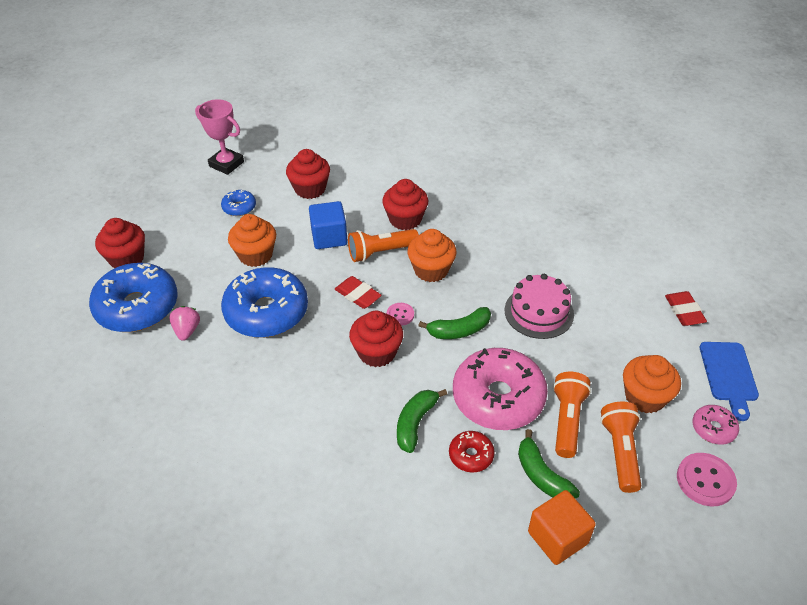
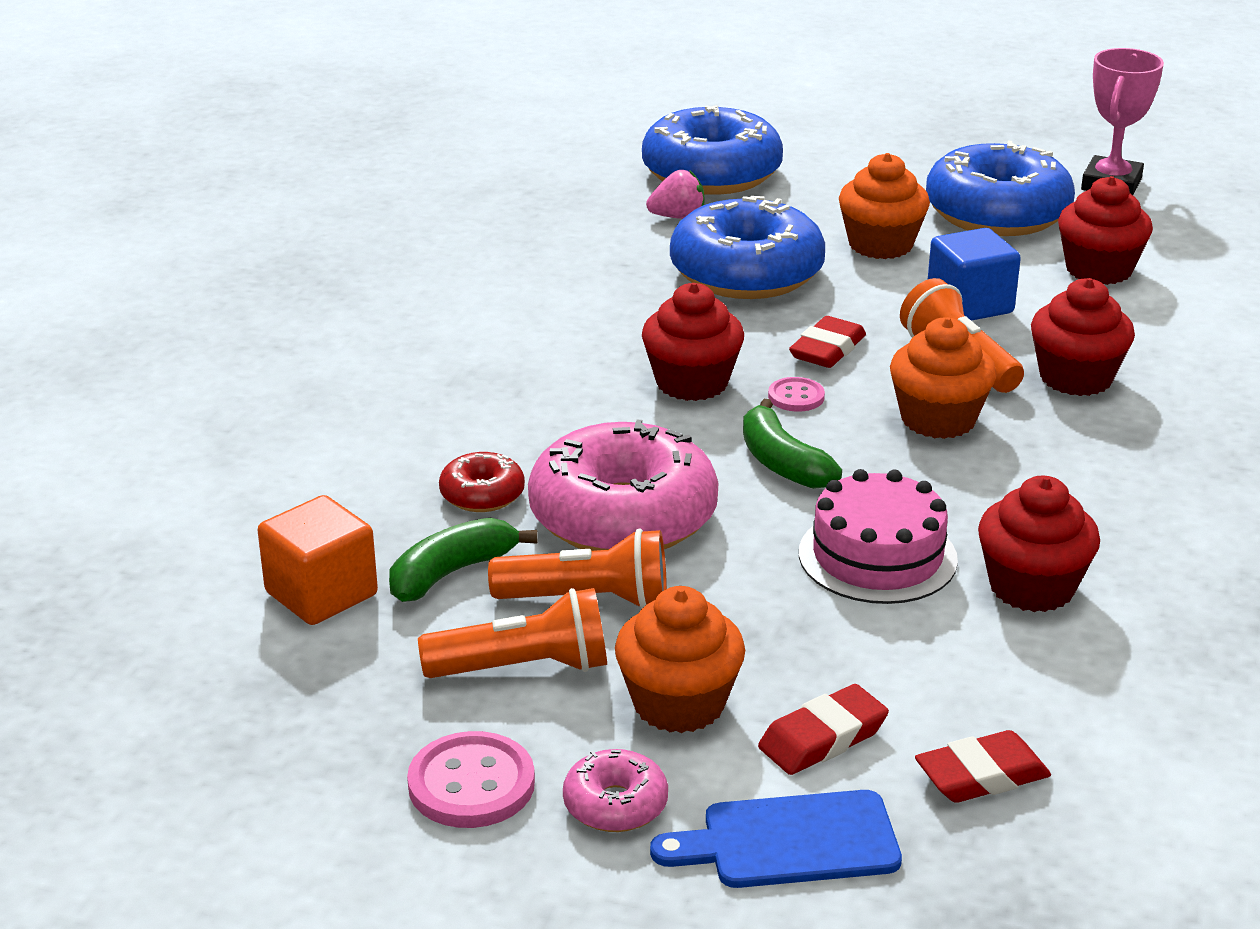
camera: 80 degrees right, 15 degrees down
red cupcake [95,218,145,268] -> red cupcake moved to [978,476,1100,612]
blue donut [221,189,256,216] -> blue donut [926,141,1075,236], size x2.18
green banana [397,389,447,453] -> none
none -> red eraser [758,684,889,775]

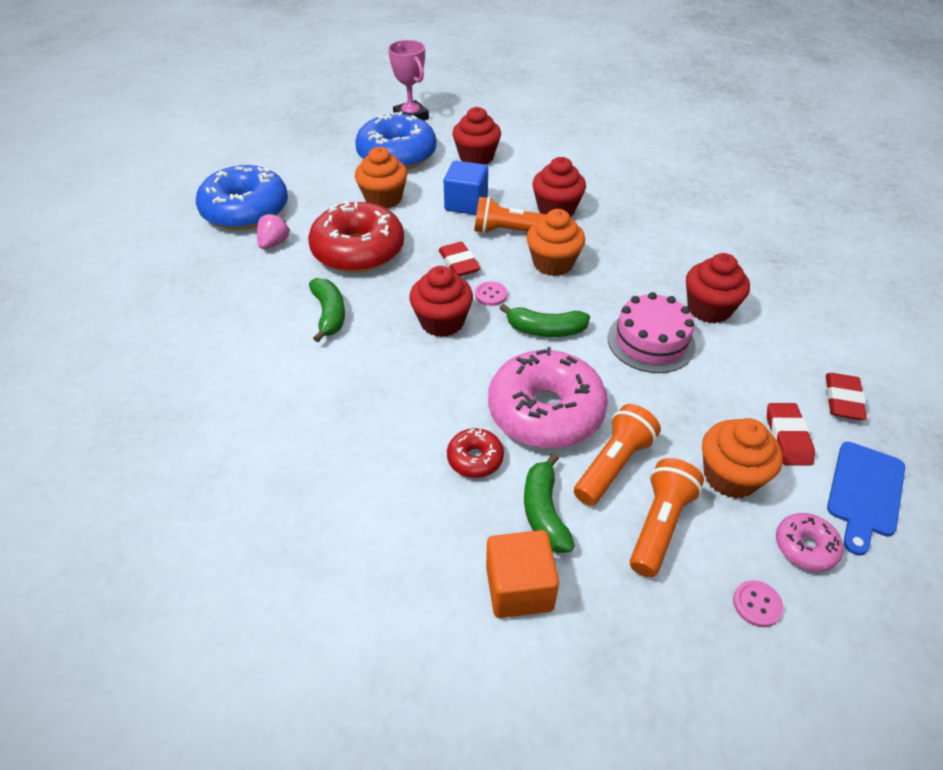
camera: 55 degrees left, 15 degrees up
pink button [407,731,535,828] -> pink button [733,580,784,627], size x0.58
blue donut [670,196,825,299] -> red donut [308,201,404,273]
none -> green banana [309,278,345,342]

